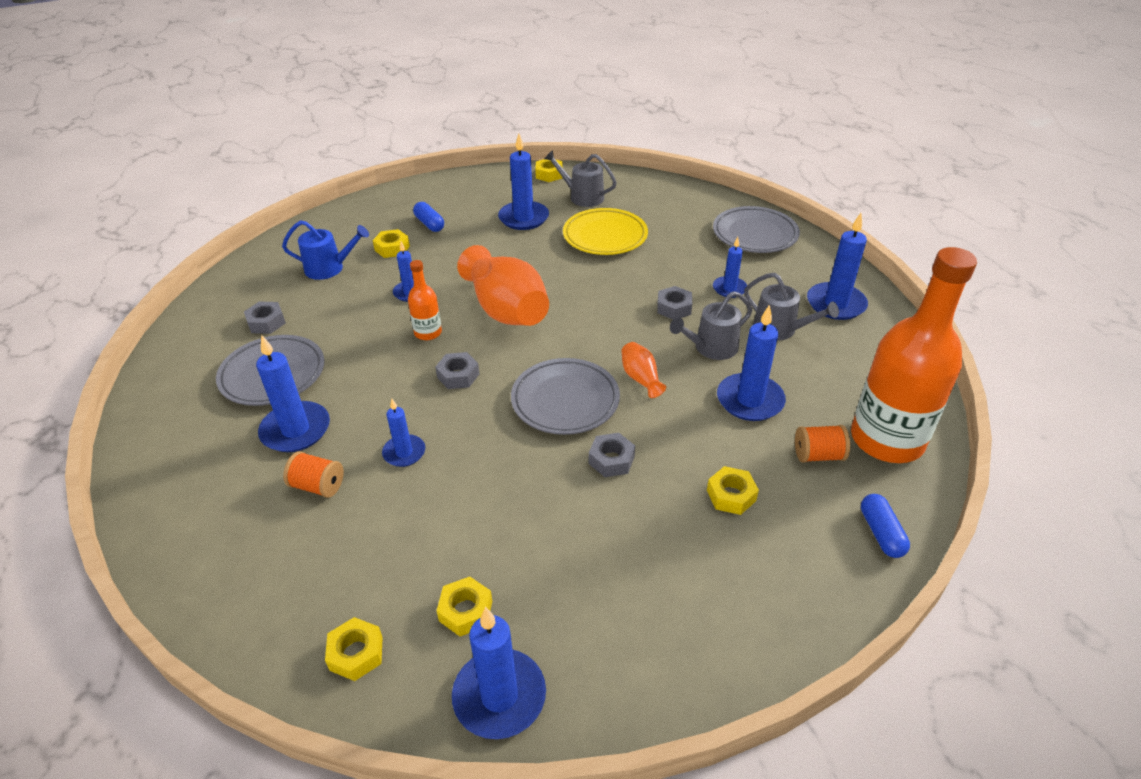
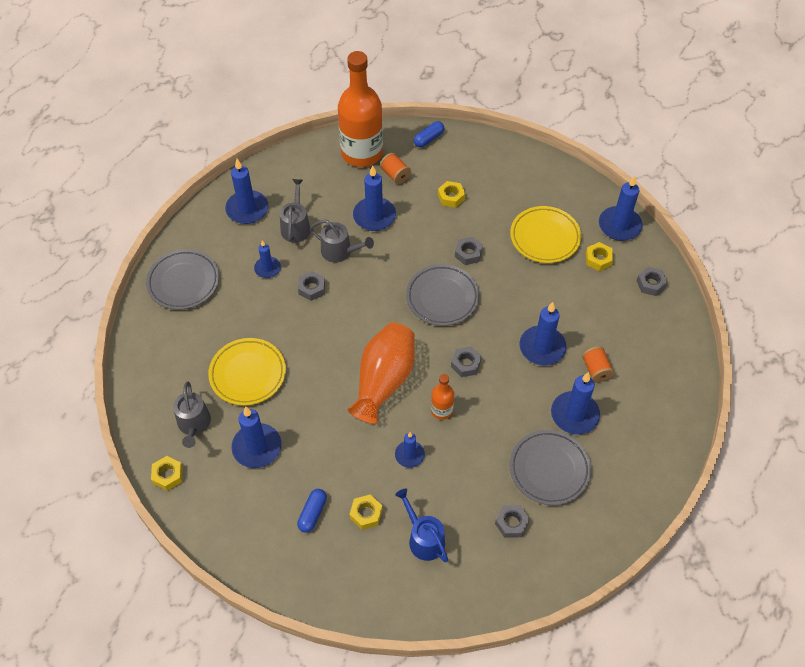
camera: 125 degrees left, 15 degrees up
yellow nut [325,617,383,681] -> grey nut [636,267,668,296]
blue candle [382,399,425,467] -> blue candle [519,302,567,365], size x1.67
orange vase [621,342,666,398] -> none
none -> yellow plate [510,206,581,263]

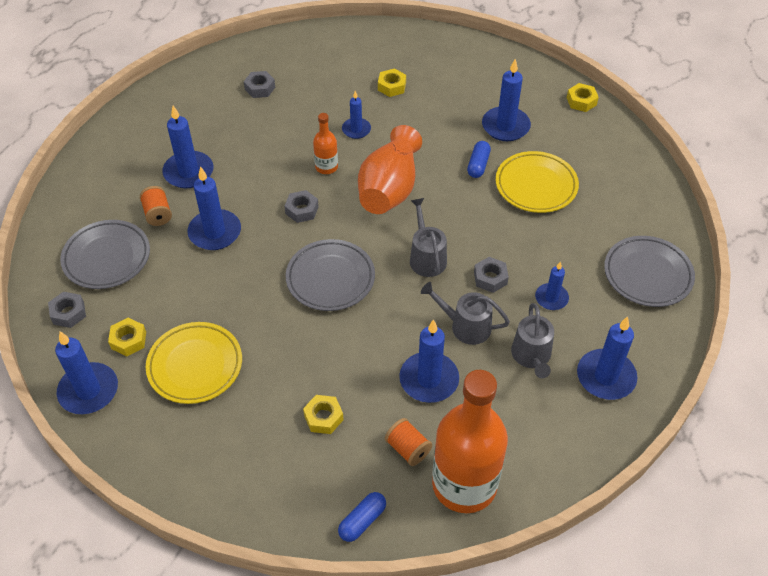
camera: 175 degrees right, 5 degrees down
grey watering can [173,381,211,448] -> grey watering can moved to [410,198,447,277]
blue capsule [297,489,327,533] -> blue capsule moved to [467,141,491,178]
blue watering can [395,488,448,562] -> none
grey nut [455,237,483,265] -> none
grey plate [509,430,591,505] -> grey plate moved to [60,220,150,289]

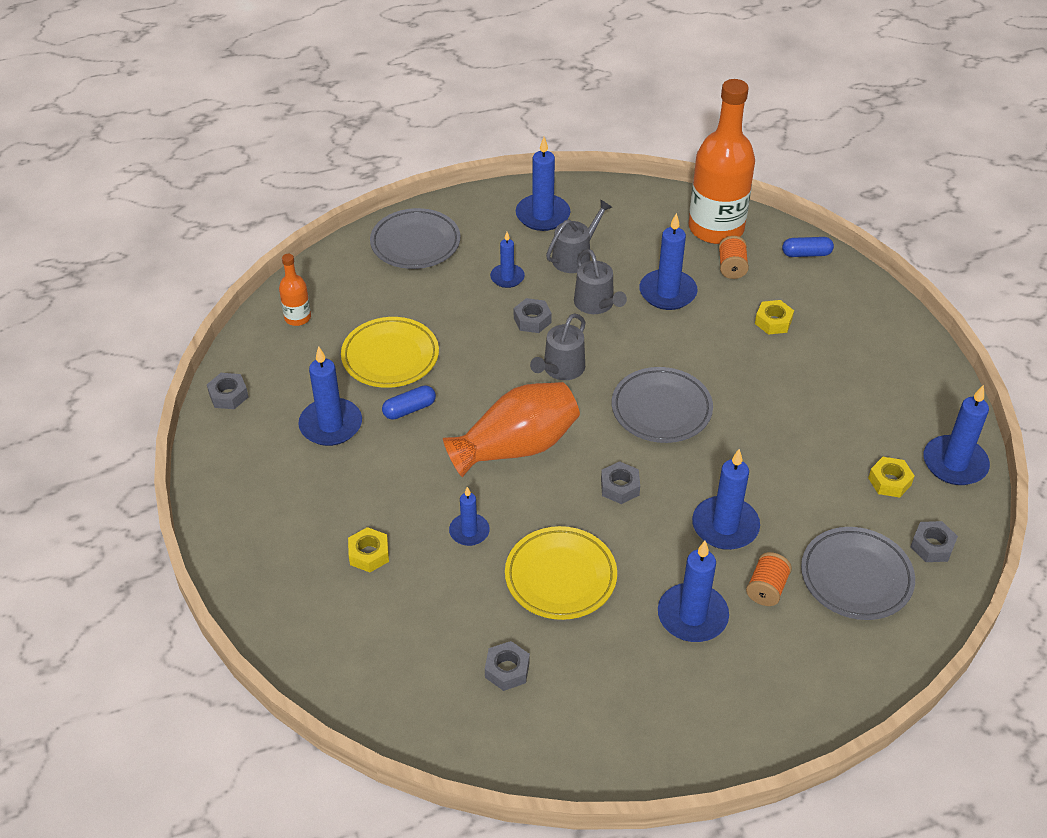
camera: 135 degrees left, 5 degrees down
yellow plate [146,322,242,404] -> yellow plate moved to [505,526,617,620]
orange bottle [313,113,338,174] -> orange bottle moved to [279,254,311,326]
yellow nut [567,83,599,112] -> grey nut [207,373,248,409]

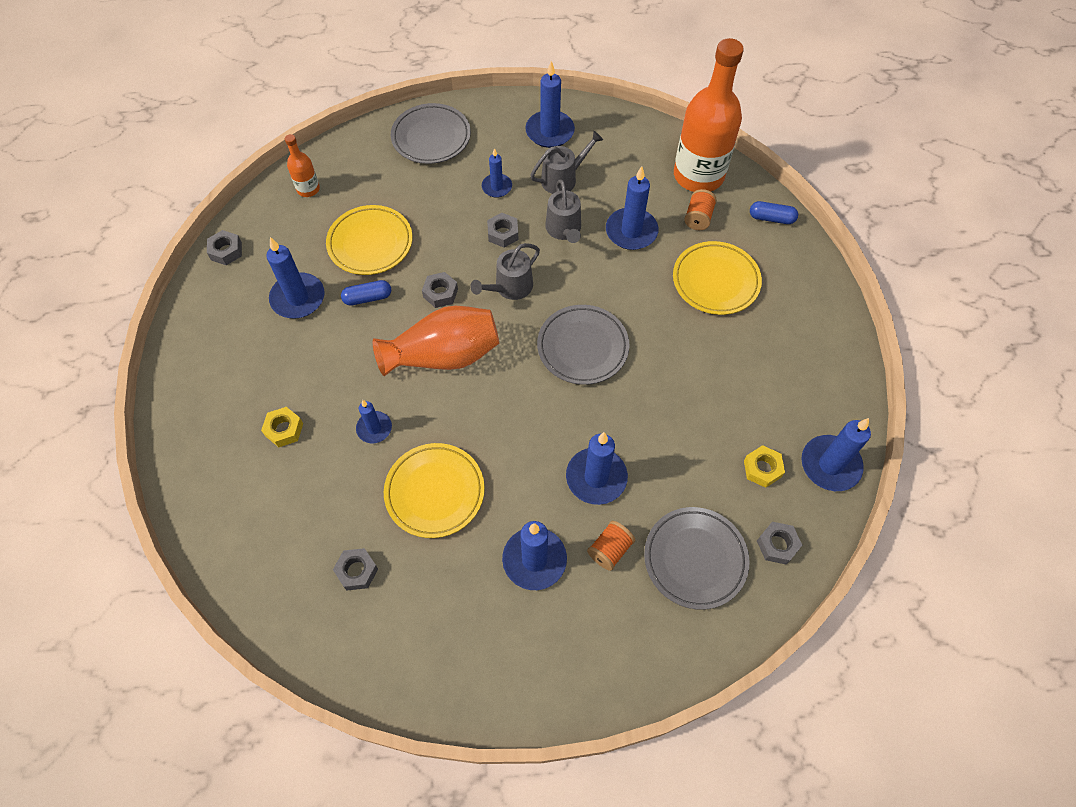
camera: 15 degrees right, 15 degrees up
grey nut [601,461,640,504] -> grey nut moved to [422,272,458,308]
yellow nut [755,300,794,335] -> yellow plate [673,241,762,315]

